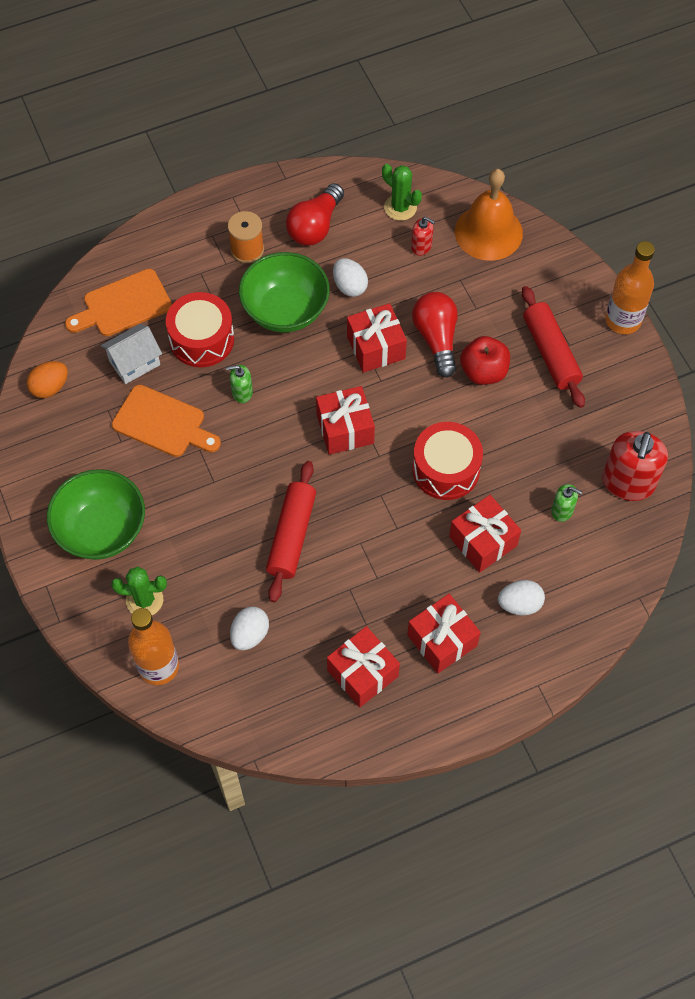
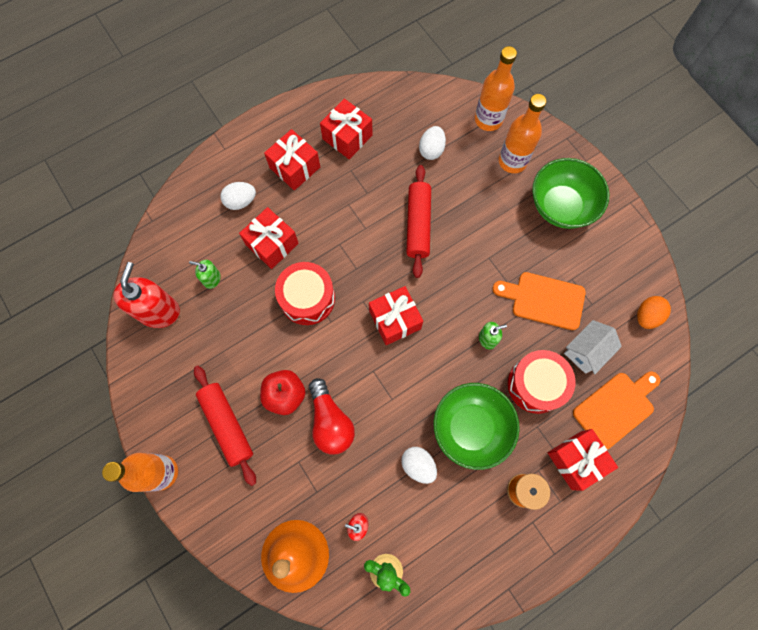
camera: 170 degrees right, 10 degrees up
green cactus [111,566,167,615] -> orange bottle [499,94,547,173]
red light bulb [286,183,344,245] -> none
red gift [347,303,407,373] -> red gift moved to [548,429,618,491]

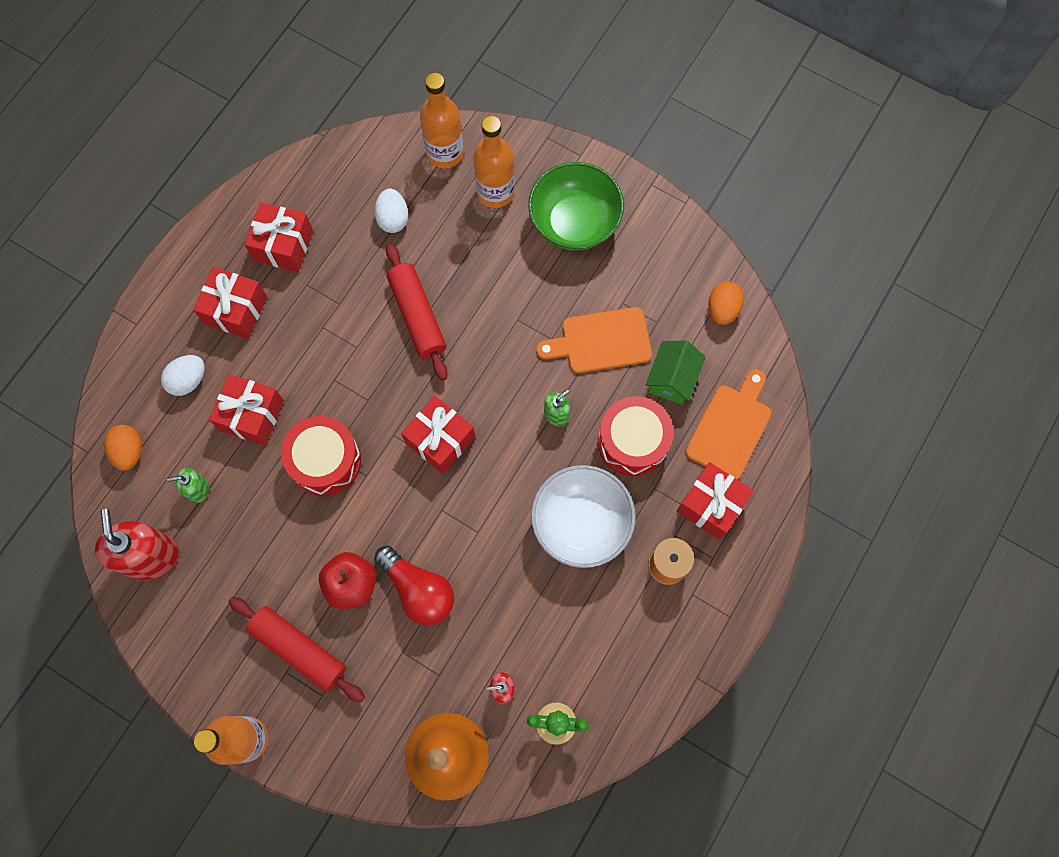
camera: 25 degrees left, 0 degrees up
white egg [401,447,437,484] -> none
green bowl [434,383,520,470] -> white bowl [531,465,635,568]
white house [564,320,622,374] -> green house [646,340,706,405]
none -> orange egg [104,425,142,471]

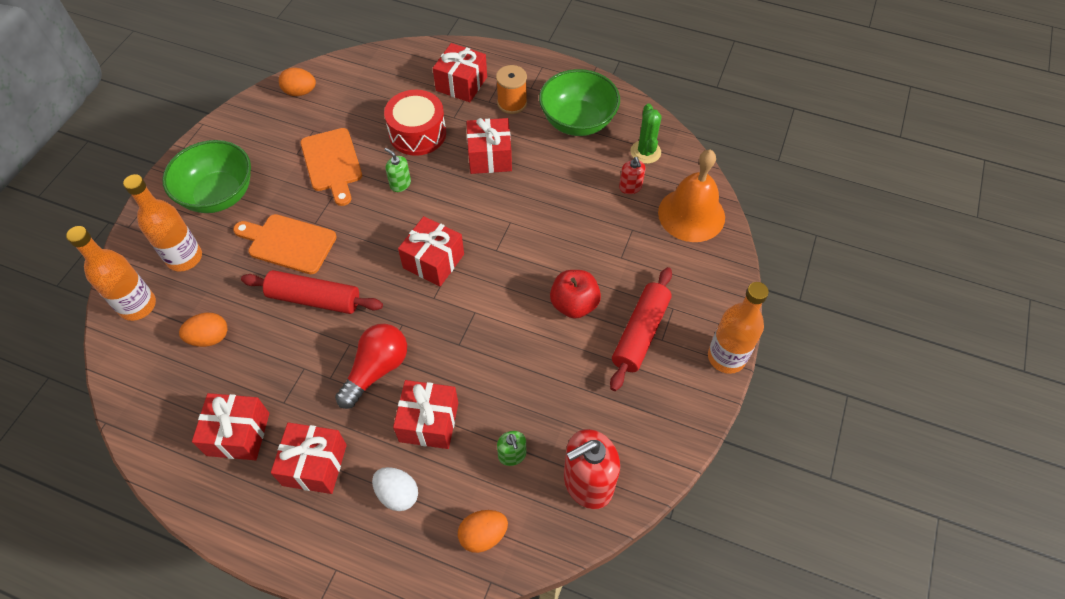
camera: 100 degrees left, 15 degrees down
red drum [281,416,361,496] -> none
white egg [374,189,408,233] -> orange egg [179,313,228,347]
red light bulb [374,546,454,626] -> red light bulb moved to [335,324,407,409]
red rolling pin [386,243,448,380] -> red rolling pin turned 45 degrees clockwise [241,270,383,314]
white bowl [531,465,635,568] -> red gift [466,118,512,174]
green house [646,340,706,405] -> none
orange cutting board [685,369,772,479] -> orange cutting board moved to [233,214,337,274]
none -> green bowl [539,69,620,136]

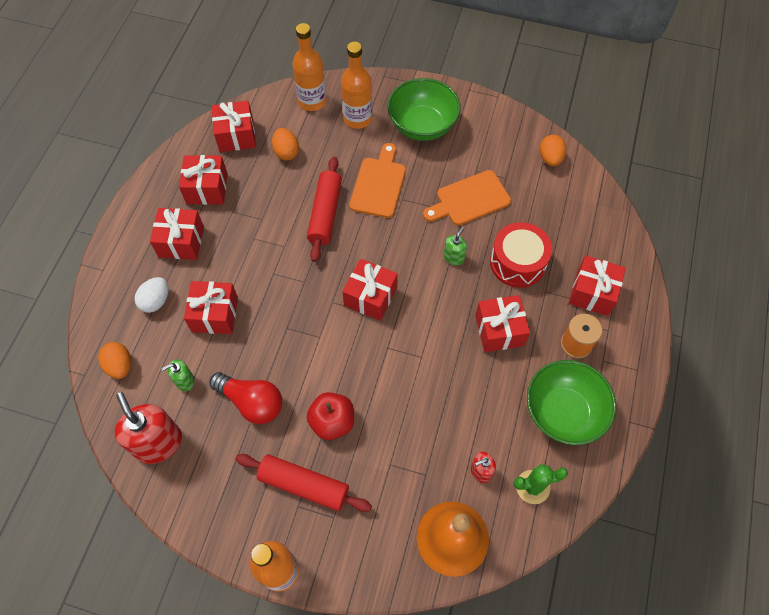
camera: 85 degrees right, 5 degrees up
red light bulb [335,324,407,409] -> red light bulb moved to [210,372,282,424]
none -> red gift [212,101,256,152]

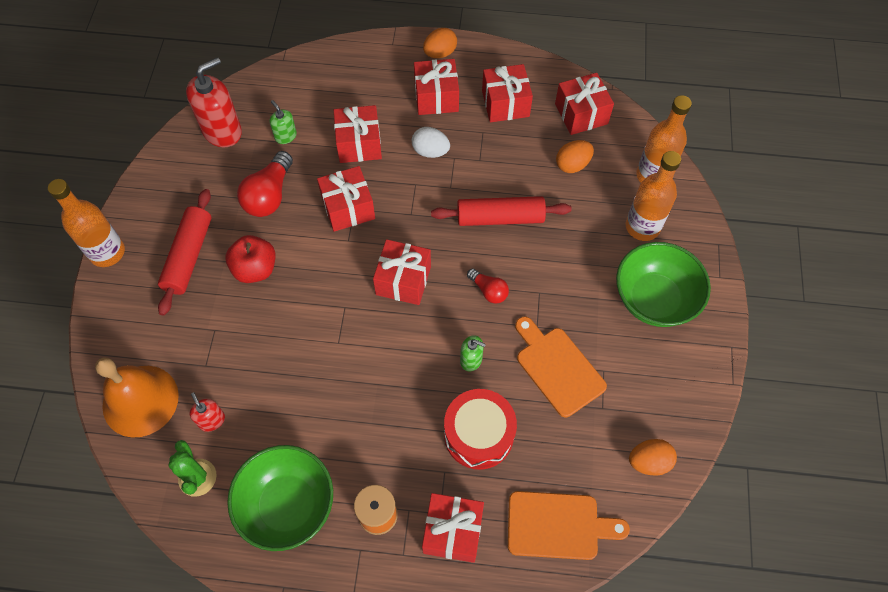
camera: 80 degrees right, 0 degrees up
orange egg [98,342,131,379] -> orange egg moved to [423,28,457,58]
white egg [134,277,169,313] -> white egg moved to [412,127,450,158]
orange cutting board [349,143,406,218] -> orange cutting board moved to [508,491,630,560]
red gift [475,295,530,352] -> red gift moved to [317,166,375,232]
none -> red light bulb [467,268,509,304]

